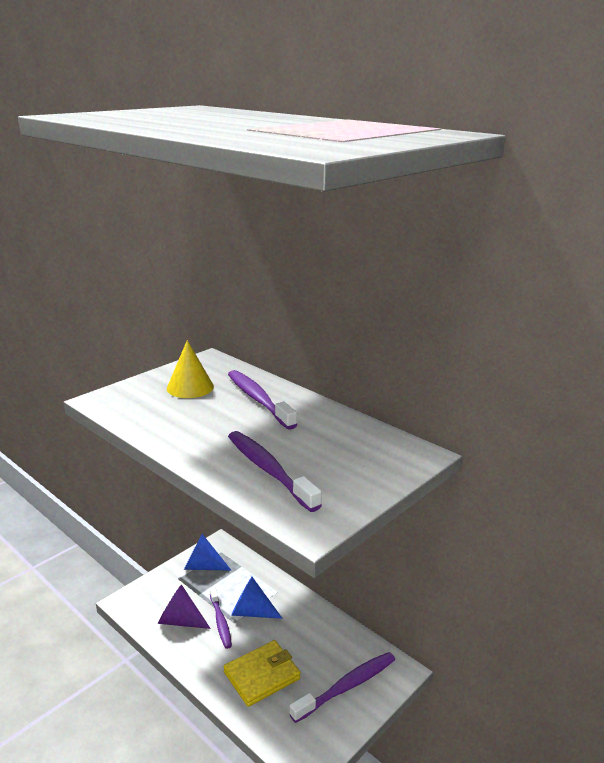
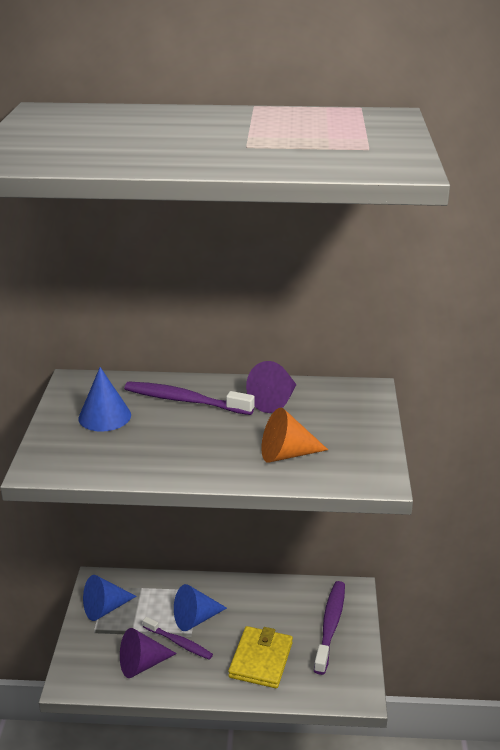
camera: 40 degrees left, 5 degrees up
yellow cone [167,340,214,398] -> blue cone [78,367,131,432]
purple toothbrush [228,431,322,512] -> orange cone [262,408,328,463]
none -> purple cone [246,361,297,413]

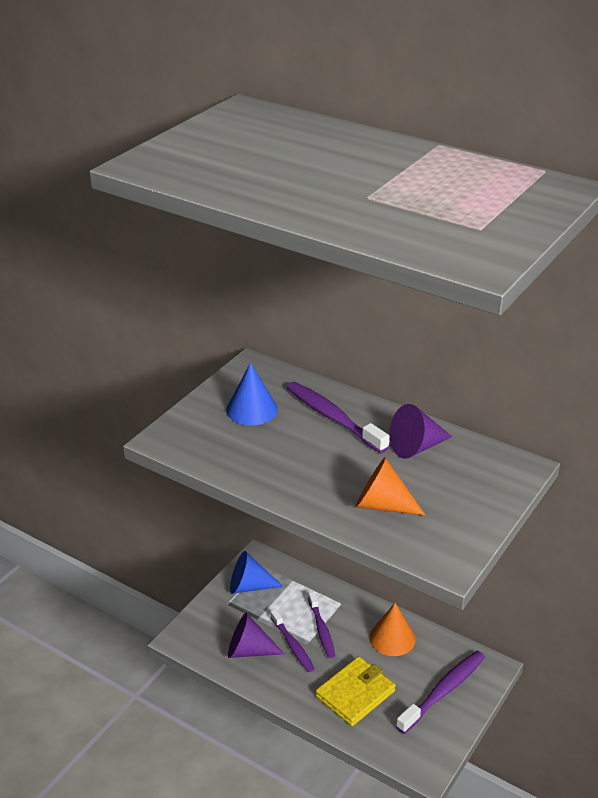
camera: 30 degrees right, 5 degrees up
blue cone [174,584,227,631] -> purple toothbrush [308,592,335,658]
none -> orange cone [369,603,416,656]

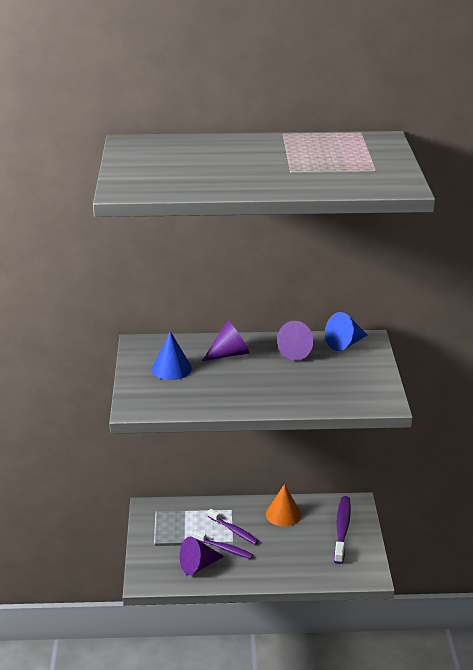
camera: 35 degrees left, 5 degrees down
blue cone [230,551,283,594] -> blue cone moved to [325,312,368,351]
purple toothbrush [287,382,389,453] -> purple cone [202,320,249,361]
yellow wallet [316,656,396,726] -> none
orange cone [355,457,425,515] -> none

